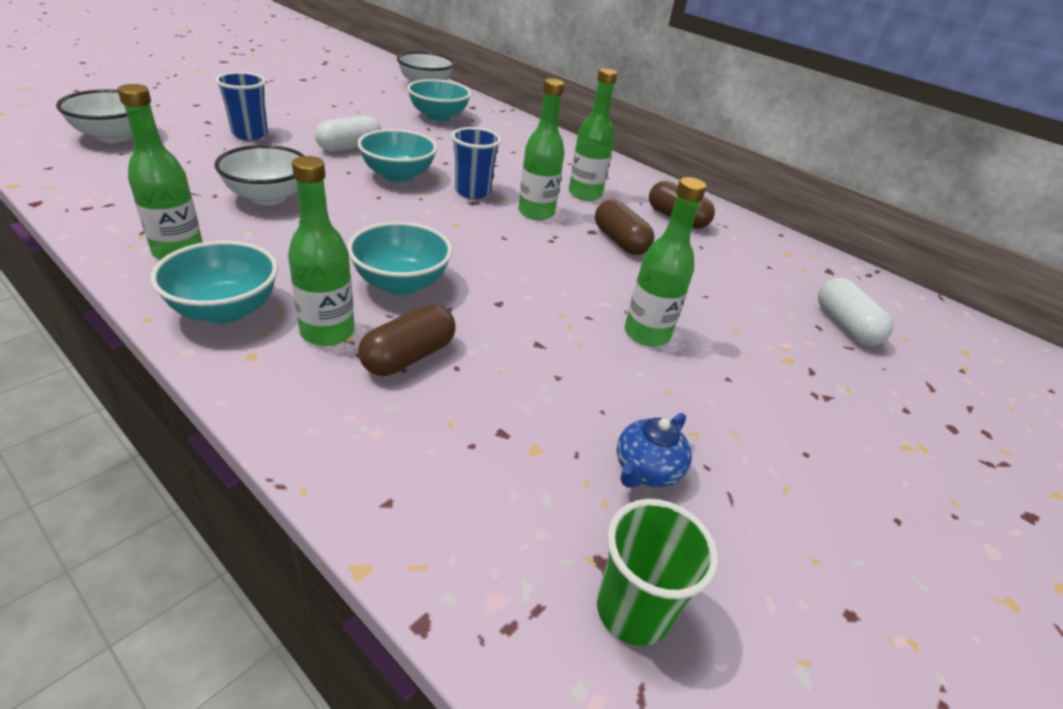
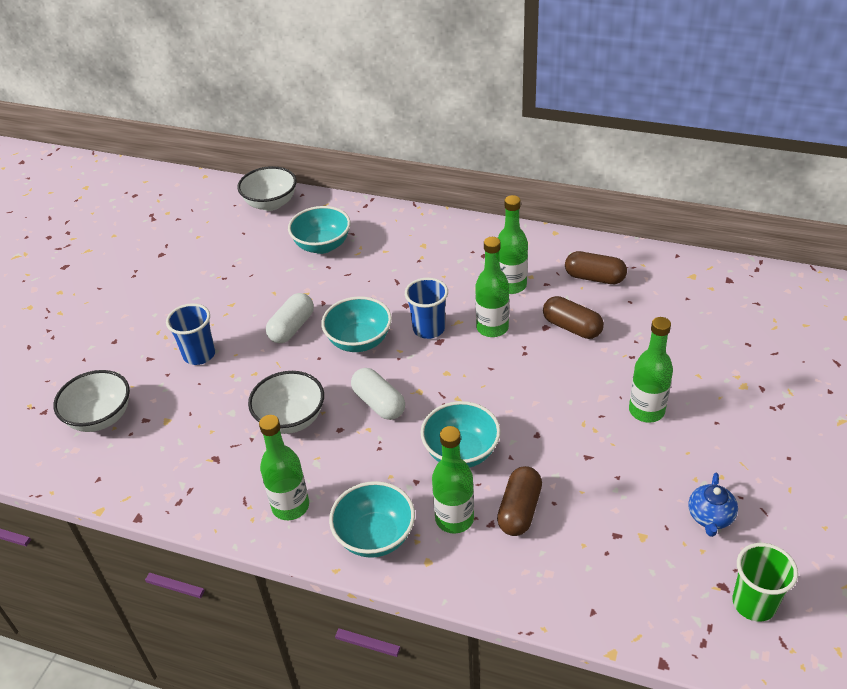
camera: 15 degrees left, 5 degrees up
white capsule [818,278,894,346] -> white capsule moved to [351,368,405,420]

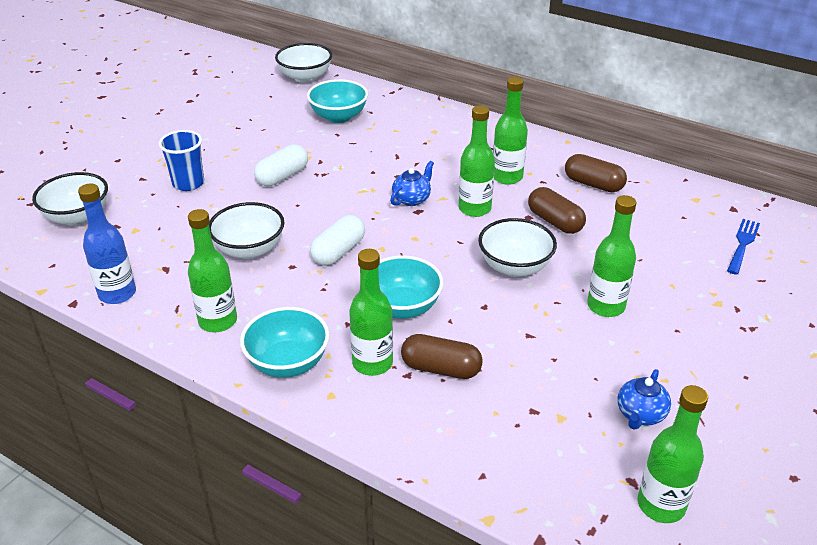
camera: 10 degrees right, 5 degrees down
turquoise bowl [321,296,392,352] -> none
white capsule [351,368,405,420] -> white capsule turned 60 degrees clockwise [310,215,365,266]
blue cup [405,277,448,339] -> blue teapot [390,161,434,206]
brown capsule [497,466,542,536] -> brown capsule turned 75 degrees clockwise [401,334,483,379]
green cup [732,543,798,622] -> green bottle [638,385,708,523]
none -> blue bottle [78,184,136,304]
none -> white bowl [478,218,557,277]
none -> blue fork [727,219,760,275]

